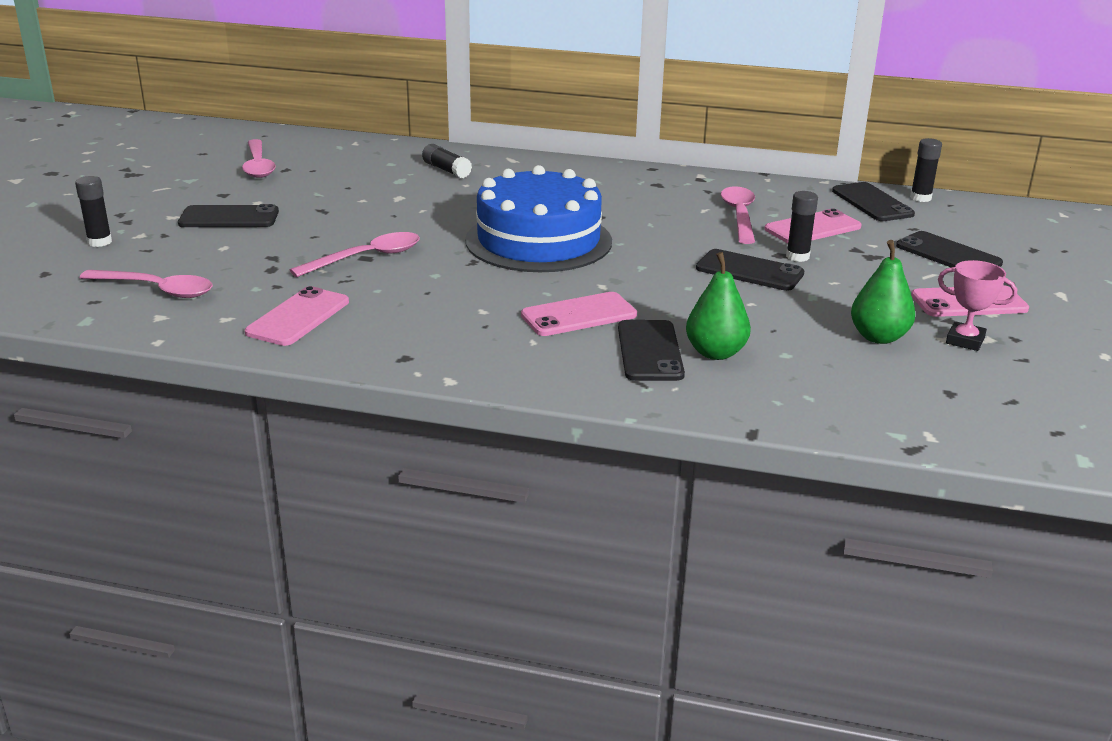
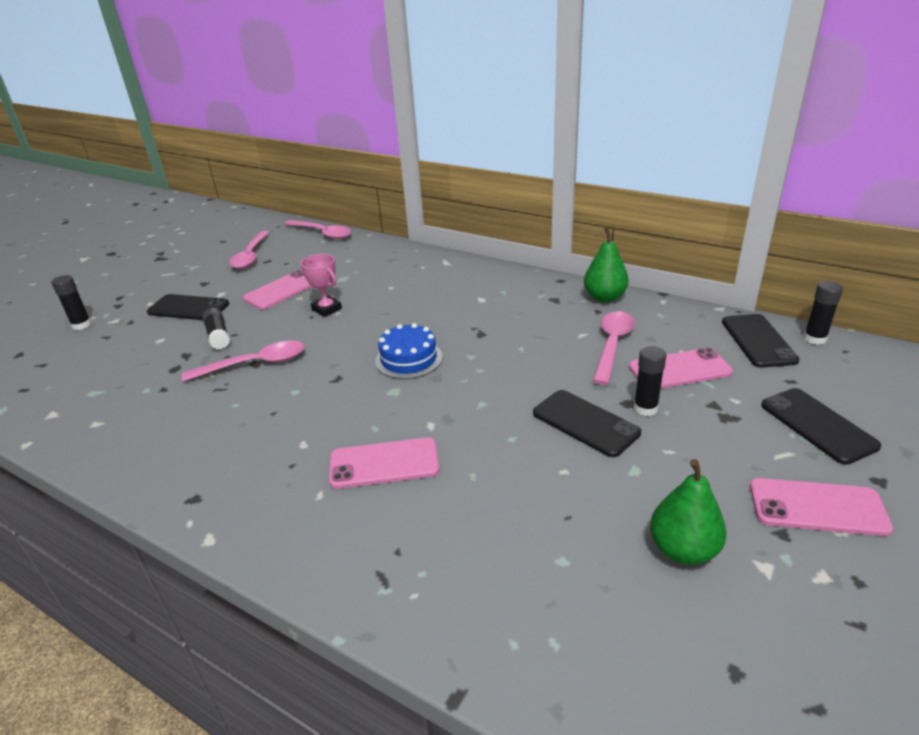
camera: 20 degrees right, 5 degrees up
pink spoon [79,270,213,298] -> pink spoon moved to [285,220,351,239]
pink phone [245,286,349,346] -> pink phone moved to [243,270,312,310]
black glue stick [422,144,472,178] -> black glue stick moved to [202,308,230,349]
blue cake [465,165,612,272] -> blue cake [375,323,442,379], size x0.50
black phone [618,320,685,381] -> none
green pear [686,252,751,360] -> green pear moved to [584,227,629,302]
pink trophy [938,260,1017,351] -> pink trophy moved to [301,254,342,317]

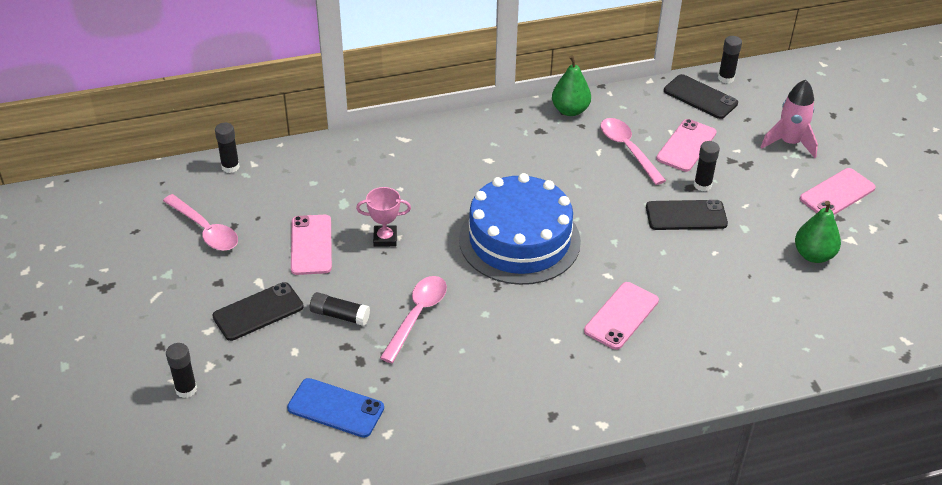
camera: 50 degrees left, 10 degrees up
pink spoon [285,220,351,239] -> black glue stick [215,123,240,173]
blue cake [375,323,442,379] -> blue cake [459,173,581,285], size x1.99
black phone [761,388,881,465] -> pink rocket [761,80,818,158]
none -> blue phone [287,378,384,438]

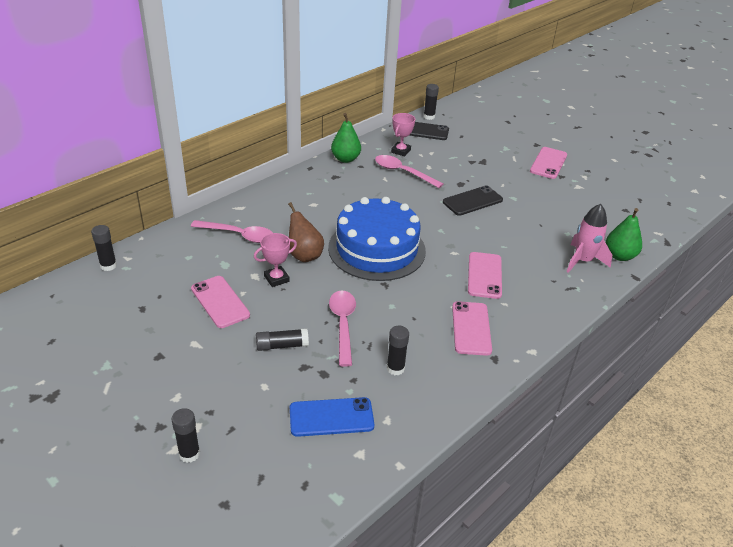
camera: 30 degrees left, 5 degrees down
pink spoon [163,194,238,251] -> pink spoon moved to [191,220,273,243]
black phone [212,282,304,341] -> none
pink phone [656,119,717,172] -> pink phone moved to [452,301,492,356]
black glue stick [694,141,720,191] -> black glue stick moved to [387,326,409,375]
pink rocket [761,80,818,158] -> pink rocket moved to [566,204,612,273]
green pear [795,201,841,263] -> green pear moved to [606,208,642,261]
none -> brown pear [288,202,324,262]
none -> pink trophy [391,113,415,157]

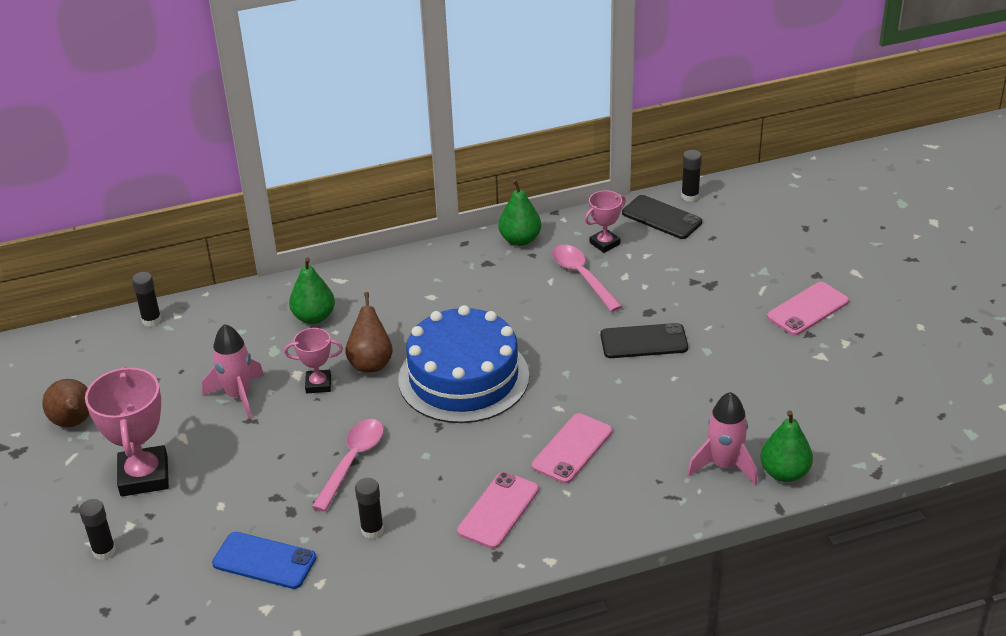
camera: 30 degrees right, 0 degrees up
pink spoon [191,220,273,243] -> green pear [289,257,335,324]
pink phone [191,276,250,328] -> pink rocket [202,324,264,419]
black glue stick [256,328,309,351] -> none
none -> brown pear [42,379,90,427]
none -> pink trophy [85,366,169,496]

